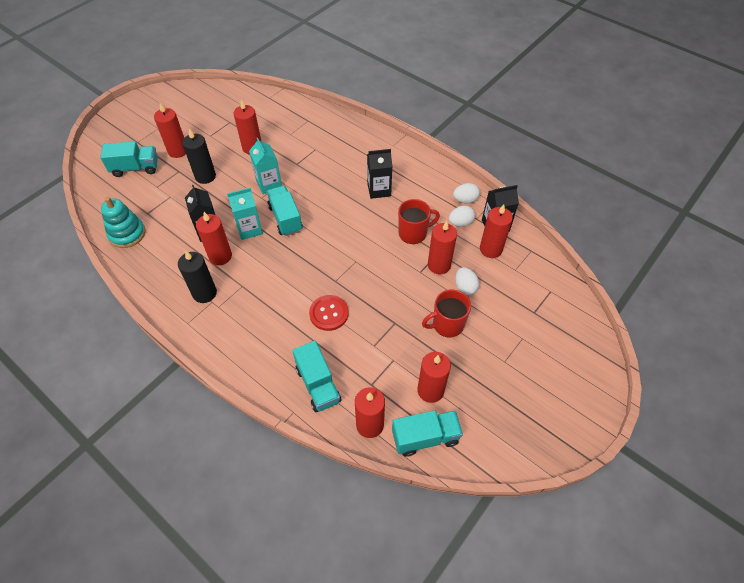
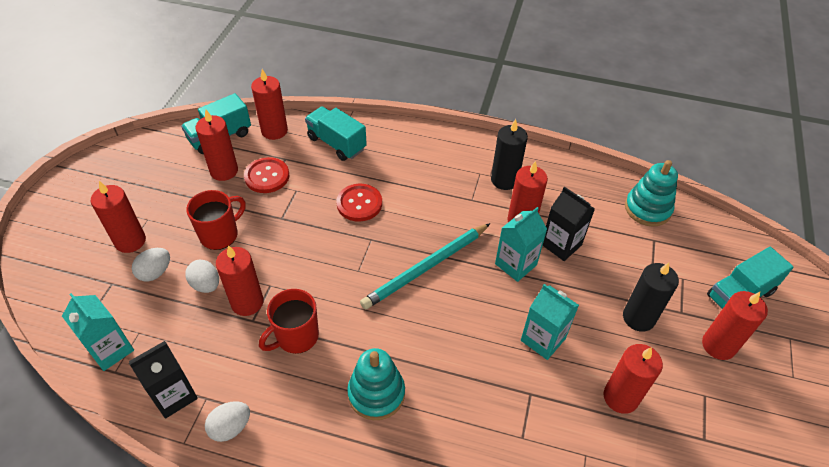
camera: 155 degrees right, 5 degrees down
turquoise truck [267,186,303,236] -> none
black carton [367,149,392,199] -> turquoise stacking toy [347,348,405,420]
white egg [449,206,475,227] -> white egg moved to [132,248,170,282]
red candle [480,205,513,258] -> red candle moved to [91,181,146,253]
none -> turquoise carton [62,293,134,371]
none -> red button [244,157,289,193]
none -> turquoise pencil [360,223,491,310]

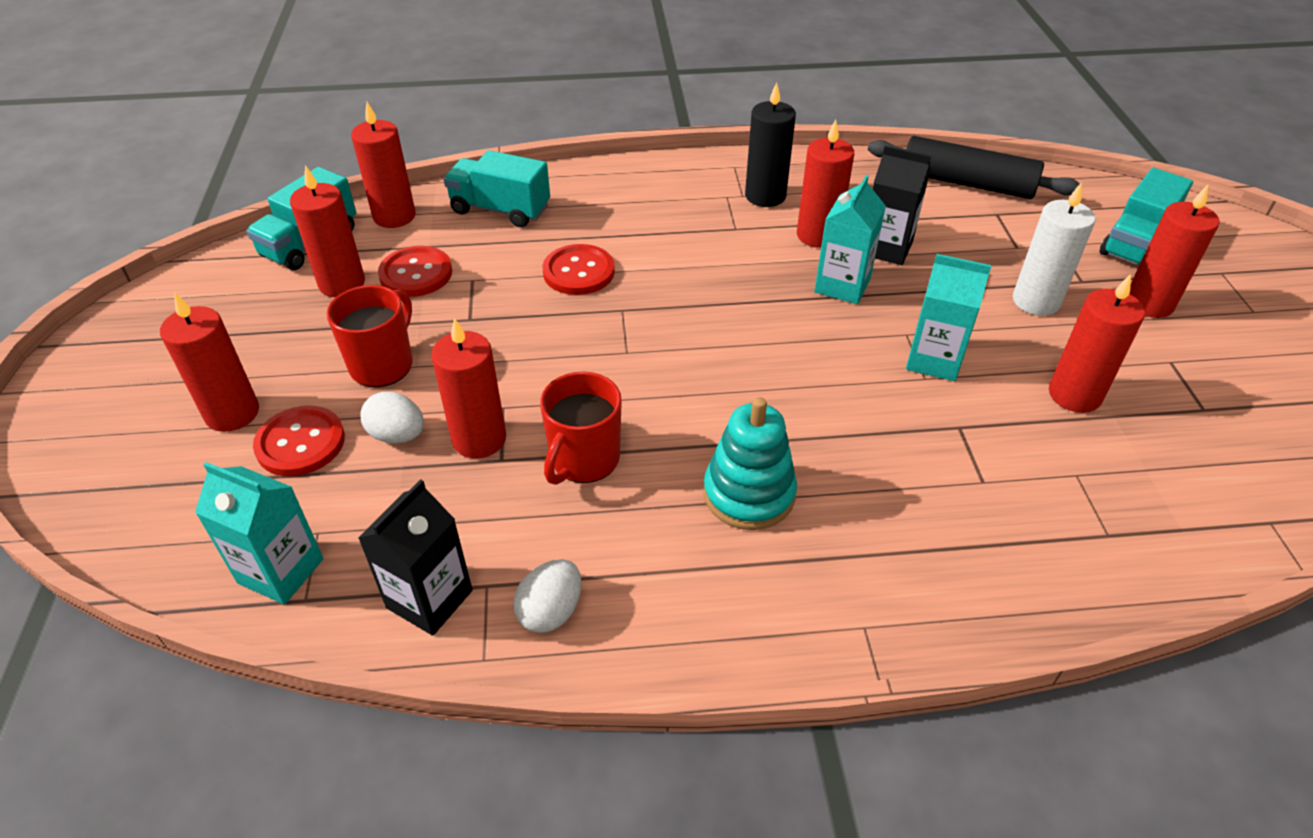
camera: 20 degrees left, 5 degrees down
white egg [132,248,170,282] -> red button [253,406,345,476]
turquoise pencil [360,223,491,310] -> none
black candle [623,262,679,332] -> white candle [1013,182,1096,316]
turquoise stacking toy [625,160,678,227] -> black rolling pin [868,136,1080,199]

